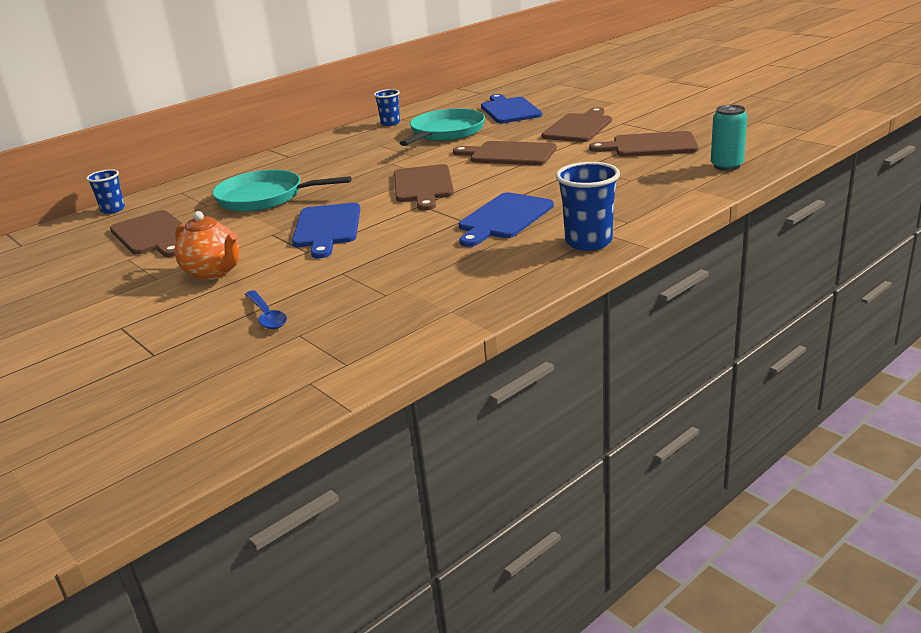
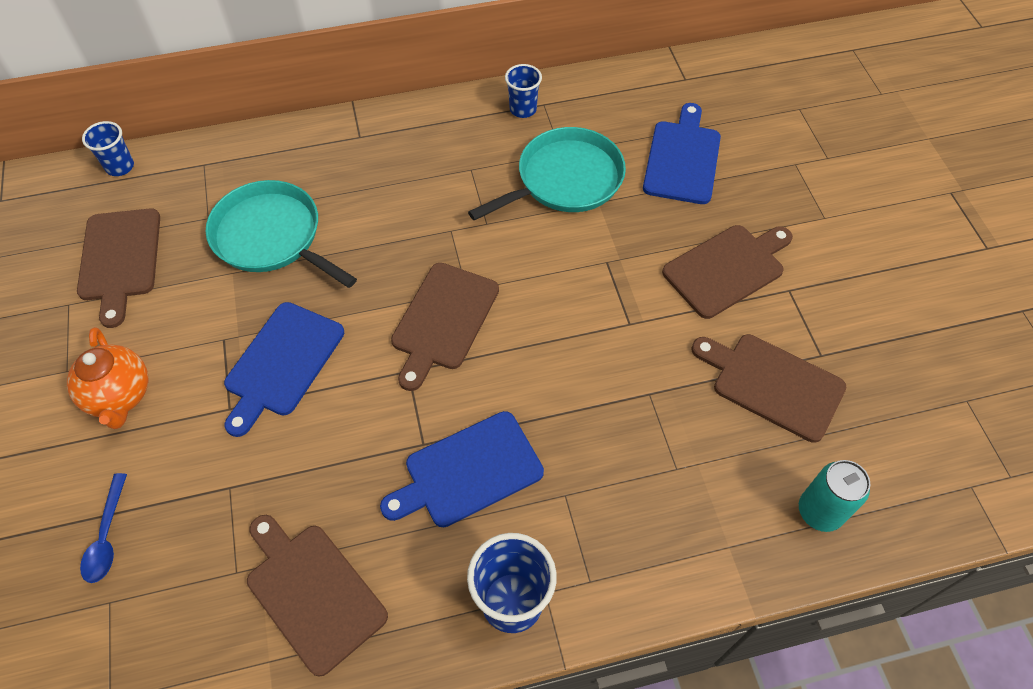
camera: 25 degrees right, 30 degrees up
brown cutting board [453,141,556,165] -> brown cutting board moved to [247,515,388,677]

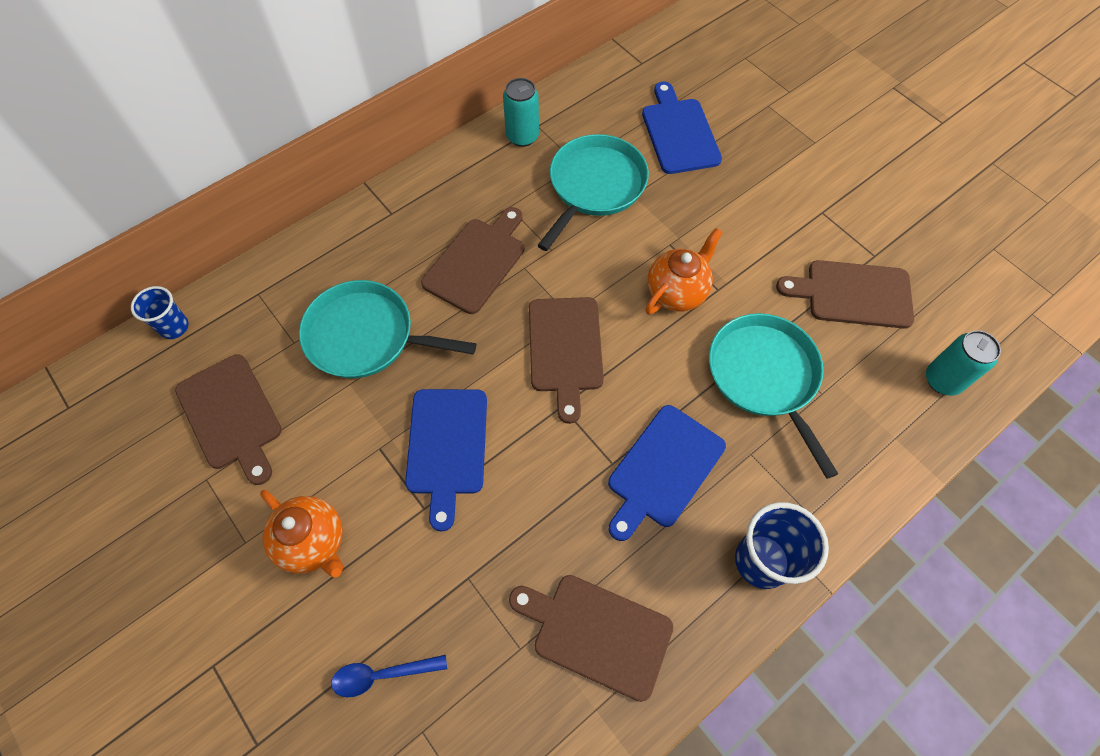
camera: 25 degrees left, 5 degrees up
blue spoon [80,473,127,583] -> blue spoon turned 105 degrees clockwise [331,655,447,697]
blue cup [505,64,542,118] -> turquoise can [503,78,539,147]
brown cutting board [662,225,793,319] -> brown cutting board moved to [421,207,524,314]
none -> orange teapot [646,228,722,315]
none -> turquoise pan [709,313,838,479]

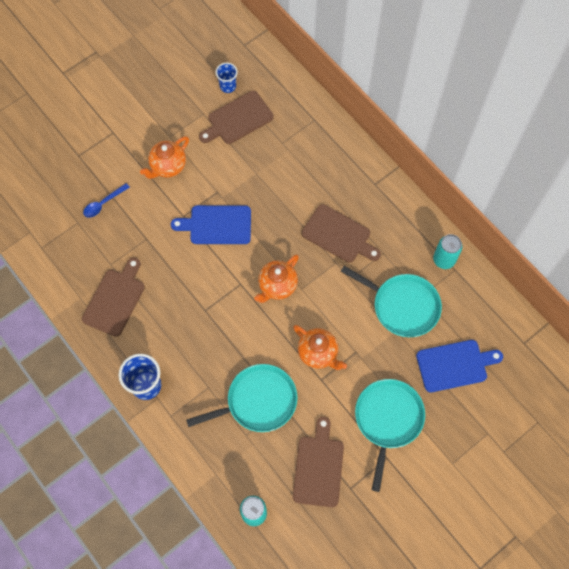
camera: 90 degrees right, 5 degrees up
blue cup [131,286,189,339] -> blue cup moved to [216,63,238,93]
turquoise pan [299,280,476,378] -> turquoise pan moved to [355,379,425,492]
blue spoon [331,655,447,697] -> blue spoon turned 120 degrees counterclockwise [83,183,130,218]
brown cutting board [529,297,604,424] -> orange teapot [254,254,299,303]
blue cutting board [608,405,726,541] -> none

